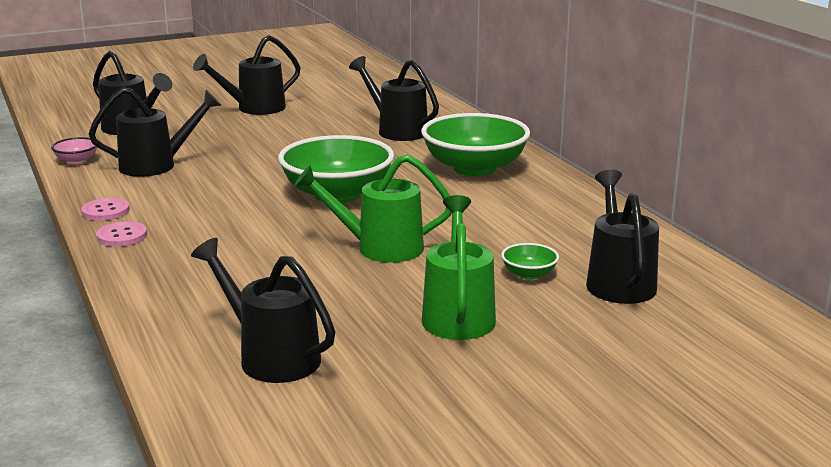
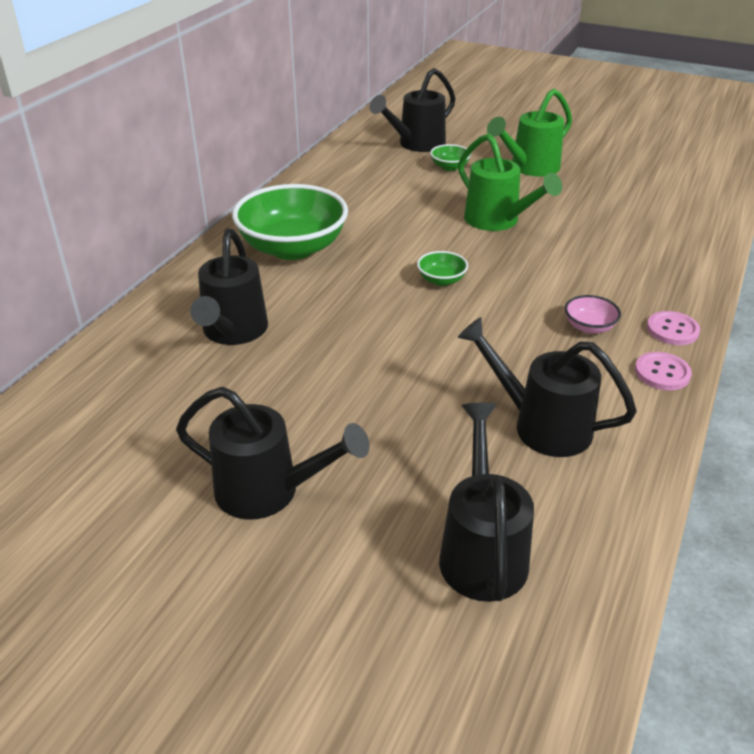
camera: 130 degrees left, 15 degrees up
pink bowl [51,137,97,164] -> pink bowl moved to [565,295,621,334]
black watering can [191,238,335,383] -> none
green bowl [278,135,394,203] -> green bowl [417,251,468,286], size x0.43

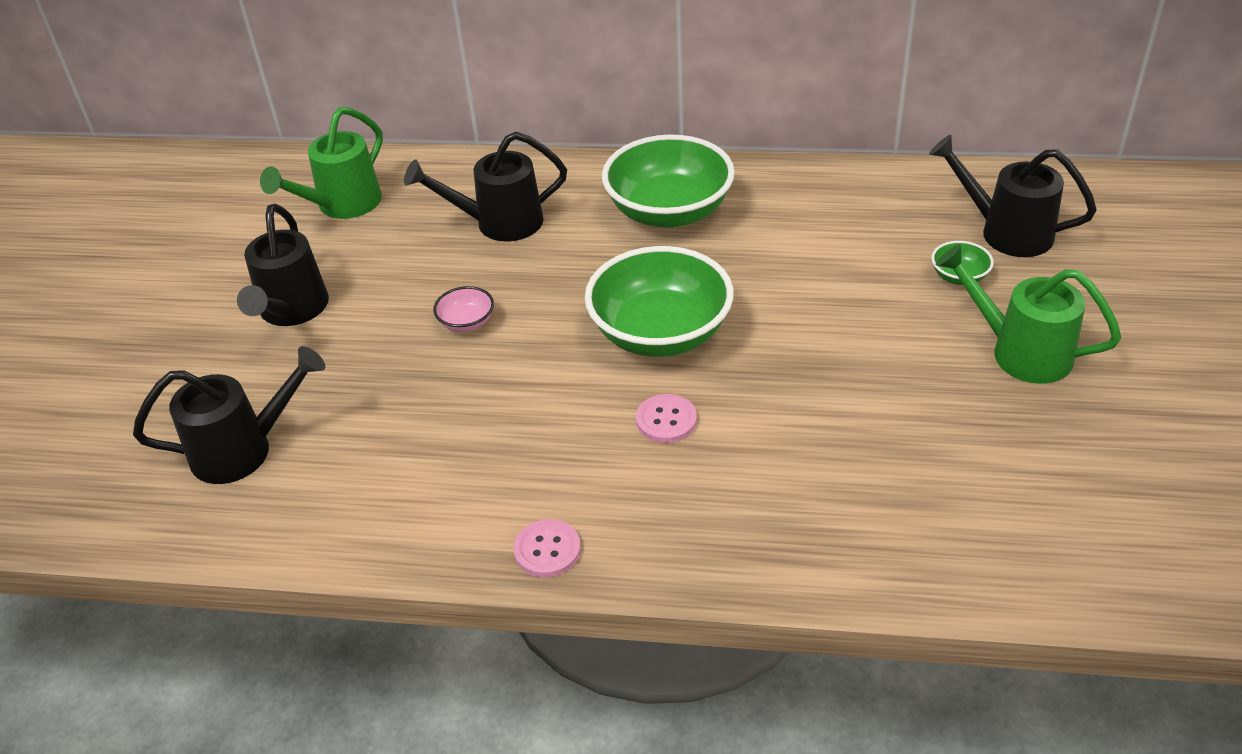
camera: 75 degrees right, 5 degrees up
green bowl [417,251,468,286] -> green bowl [585,246,734,357], size x2.35
green watering can [458,134,562,231] -> green watering can moved to [260,107,383,219]
black watering can [458,317,637,457] -> none
pink bowl [565,295,621,334] -> pink bowl moved to [433,286,494,332]
pink button [647,311,700,345] -> pink button moved to [636,394,697,443]

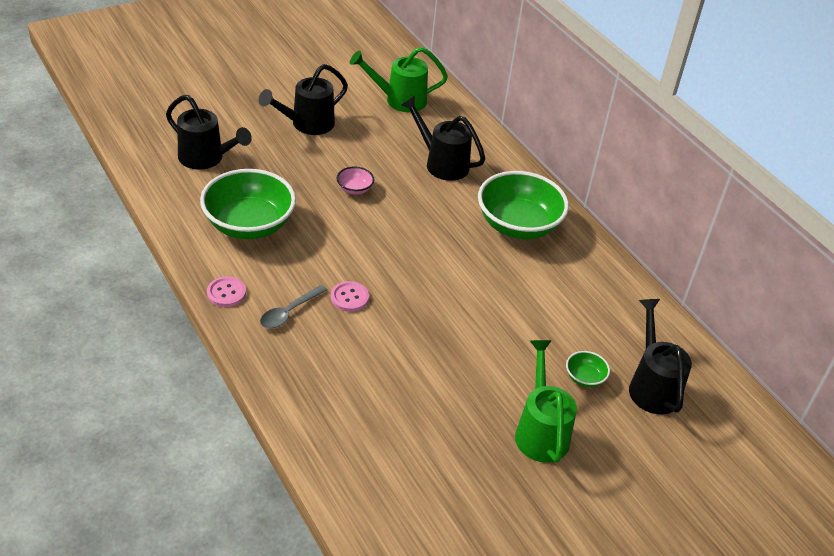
camera: 45 degrees right, 0 degrees up
green bowl [585,246,734,357] -> green bowl moved to [200,169,296,239]
none -> grey spoon [260,285,327,328]

